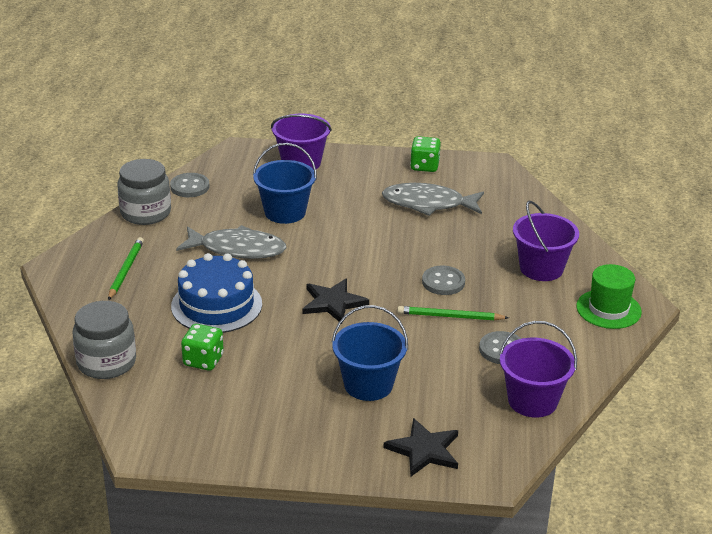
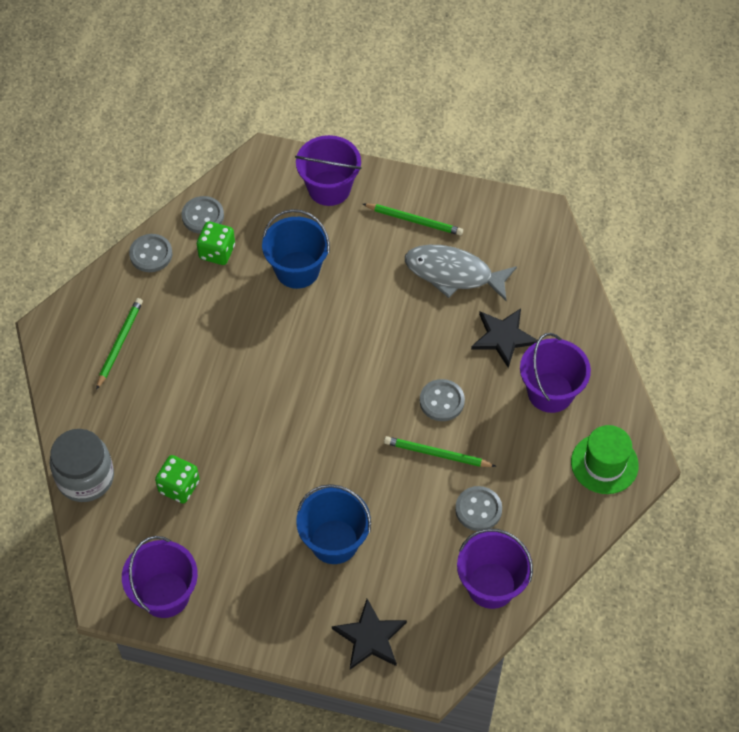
camera: 10 degrees right, 25 degrees up
grey jar [117,159,171,225] -> grey button [129,234,173,272]
blue cake [171,253,262,333] -> none
grey fish [176,225,287,259] -> none
black star [303,279,369,324] -> black star moved to [471,308,538,368]
green dice [410,136,441,172] -> green dice moved to [197,222,235,265]
none -> purple bucket [122,536,198,618]
none -> green pencil [363,203,463,236]

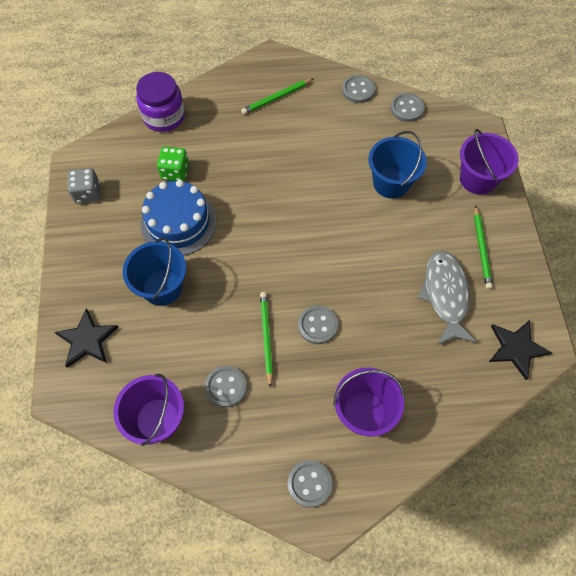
camera: 70 degrees right, 5 degrees up
grey jar [50,429,114,502] -> purple jar [136,72,185,132]
green pencil [96,298,143,390] -> green pencil turned 150 degrees clockwise [241,79,313,114]
purple bucket [122,536,198,618] -> grey dice [67,168,100,204]
green dice [197,222,235,265] -> none
black star [471,308,538,368] -> black star moved to [489,320,552,380]
green hat [571,425,639,494] -> grey button [288,460,332,507]
none -> blue cake [141,180,216,256]

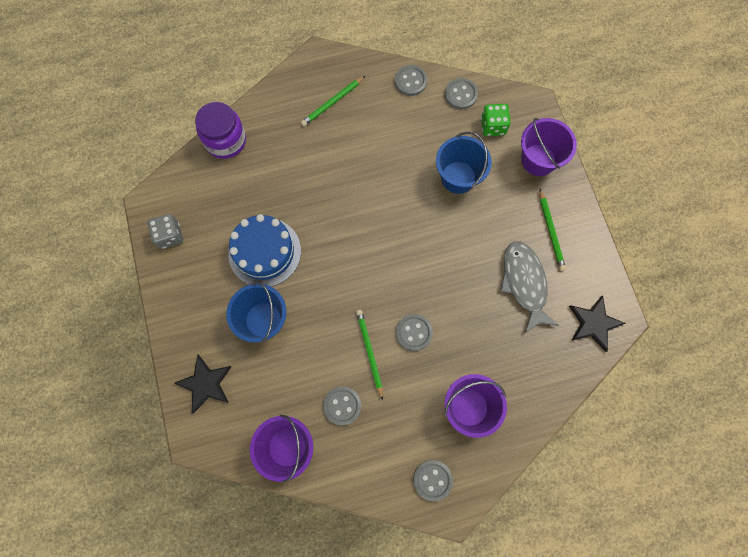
camera: 10 degrees left, 10 degrees up
green dice [157,147,189,181] -> green dice moved to [481,104,511,136]

